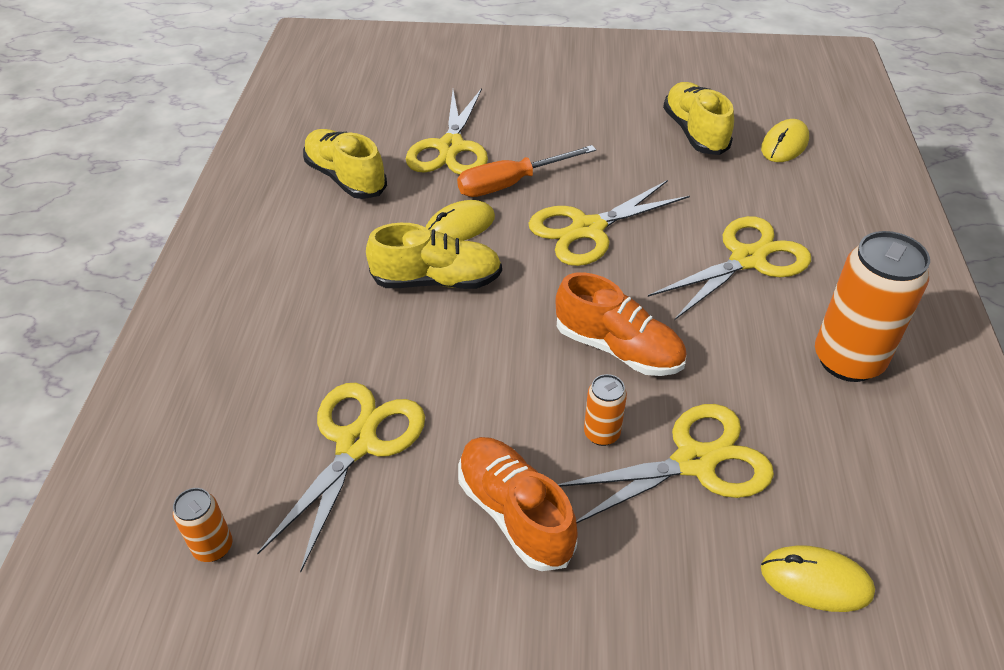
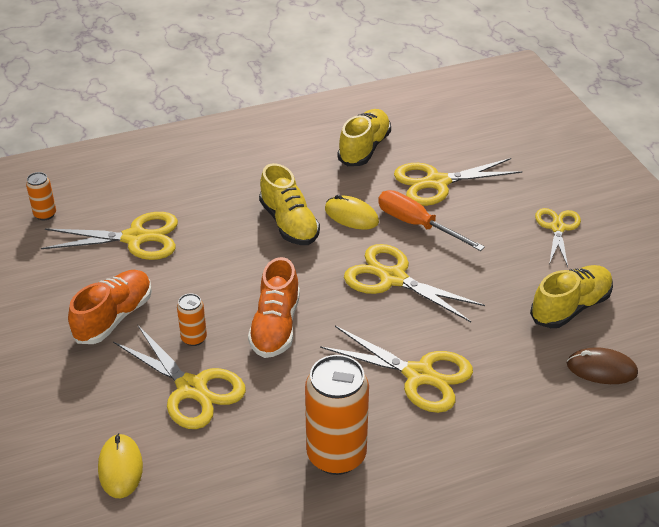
camera: 65 degrees right, 5 degrees down
yellow mouse [761,119,809,162] -> brown mouse [567,347,638,384]
none -> yellow scissors [535,208,581,267]

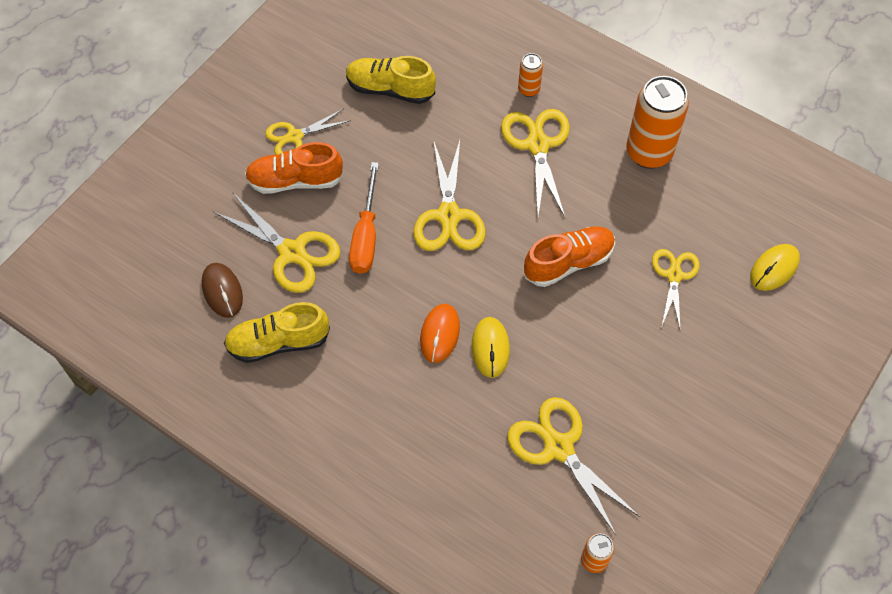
camera: 125 degrees left, 20 degrees up
orange shoe [68,270,152,344] -> orange shoe moved to [245,142,344,194]
yellow scissors [113,324,246,429] -> yellow scissors [652,249,699,328], size x0.65
orange can [177,294,207,346] -> orange can moved to [518,53,543,97]
yellow shoe [259,163,320,245] -> orange mouse [420,304,460,363]
yellow mouse [325,195,379,230] -> yellow mouse moved to [472,317,510,378]
brown mouse [567,347,638,384] -> brown mouse moved to [202,263,243,318]

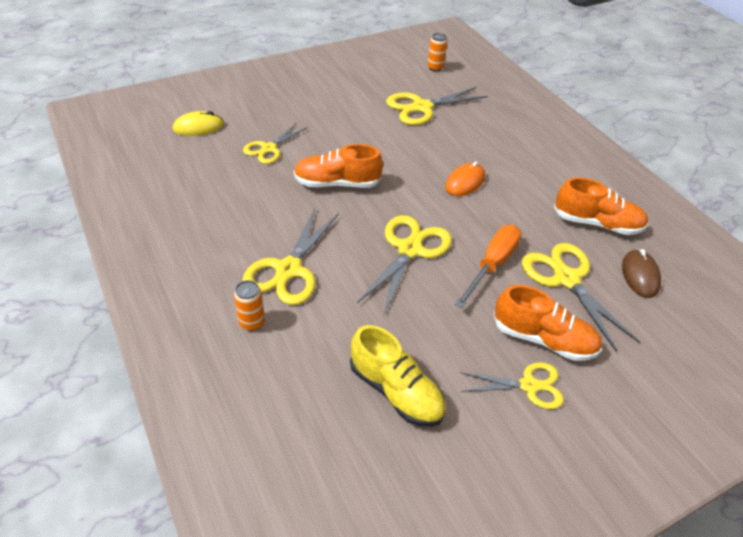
camera: 155 degrees left, 15 degrees down
yellow shoe [224,302,330,363] -> orange shoe [554,178,648,235]
yellow mouse [472,317,510,378] -> none
yellow scissors [508,397,640,535] -> yellow scissors turned 75 degrees clockwise [386,87,488,125]
orange can [626,76,689,169] -> none

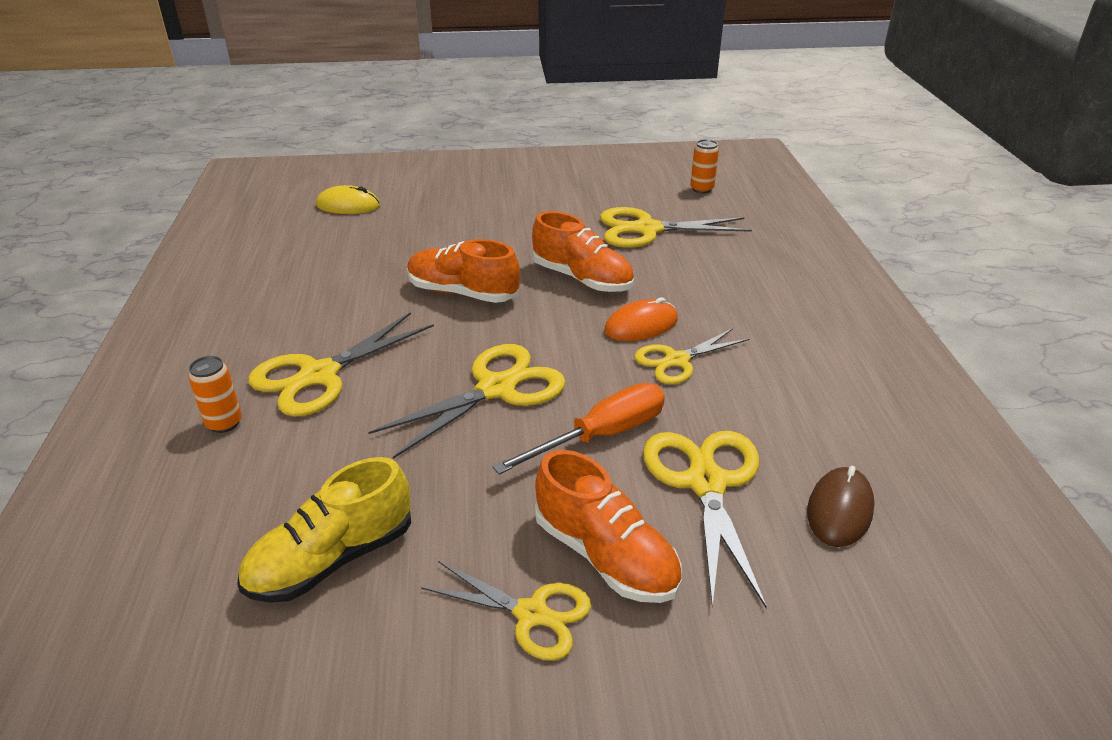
camera: 25 degrees right, 10 degrees down
yellow scissors [243,123,308,164] -> yellow scissors moved to [634,328,749,384]
yellow shoe [350,325,446,427] -> yellow shoe turned 75 degrees clockwise [237,457,411,603]
orange shoe [554,178,648,235] -> orange shoe moved to [532,211,634,292]

